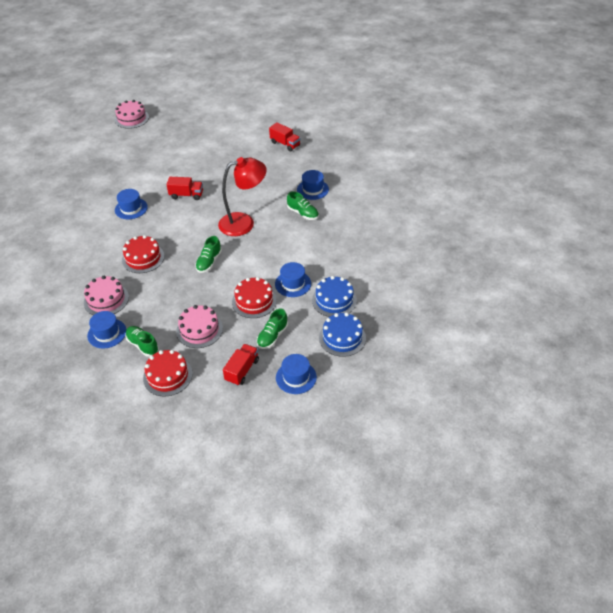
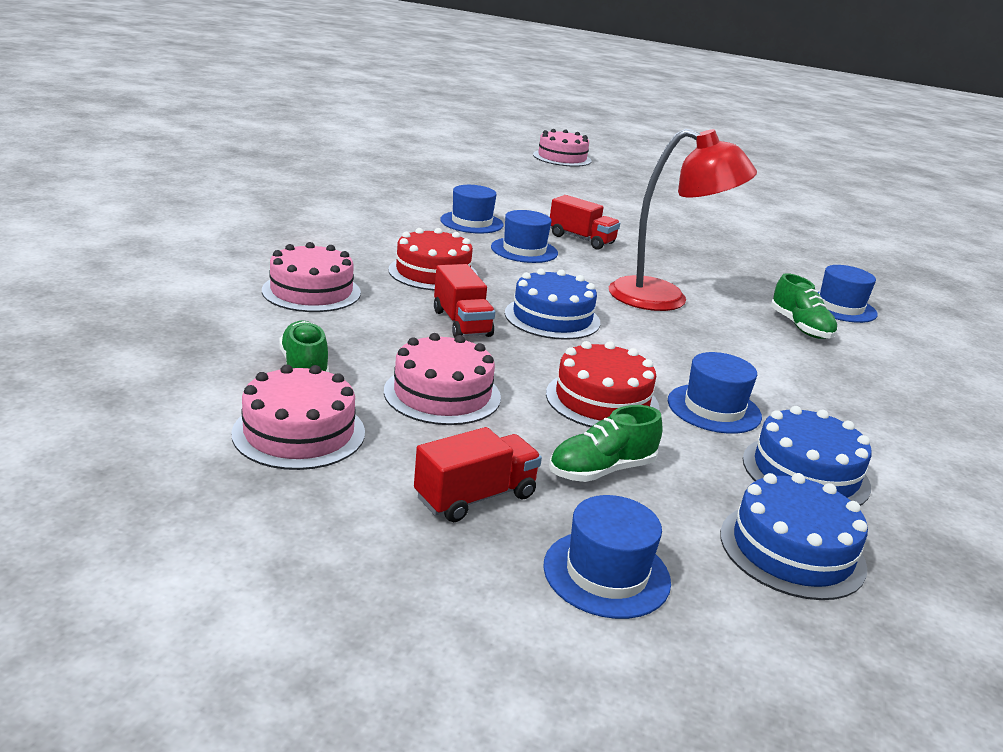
camera: 25 degrees right, 20 degrees down
blue hat [87,311,126,349] -> blue hat moved to [491,210,558,263]
red cake [143,350,193,396] -> pink cake [231,365,365,470]
green shoe [195,236,222,273] -> blue cake [505,269,600,340]
red truck [269,122,300,151] -> red truck moved to [434,264,495,338]

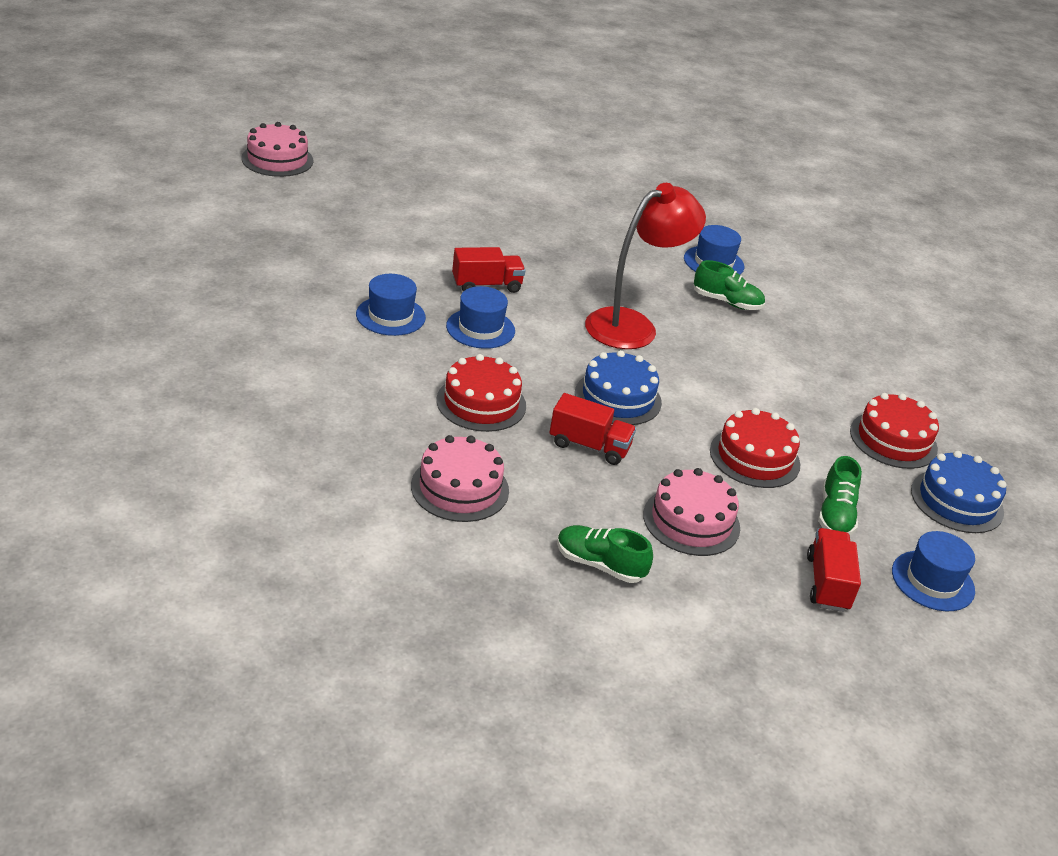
camera: 50 degrees left, 10 degrees up
pink cake [231,365,365,470] -> none
blue hat [668,352,762,434] -> none
blue cake [743,406,872,506] -> red cake [850,393,939,469]

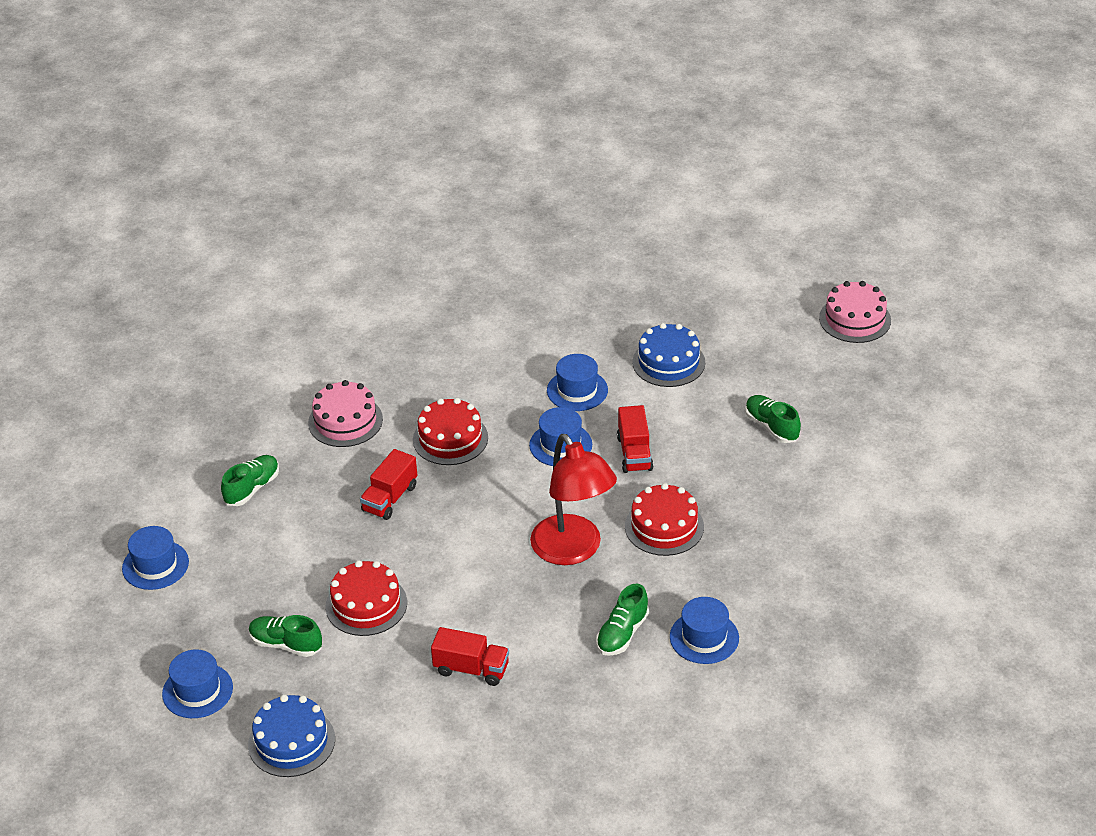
camera: 105 degrees right, 5 degrees up
blue cake [575,350,662,425] -> blue cake moved to [632,323,705,387]
pink cake [643,468,740,556] -> none
red truck [807,528,861,612] -> red truck moved to [431,627,509,686]
red cake [850,393,939,469] -> red cake moved to [625,483,704,556]
none -> blue hat [122,526,189,590]
none -> green shoe [745,395,801,443]

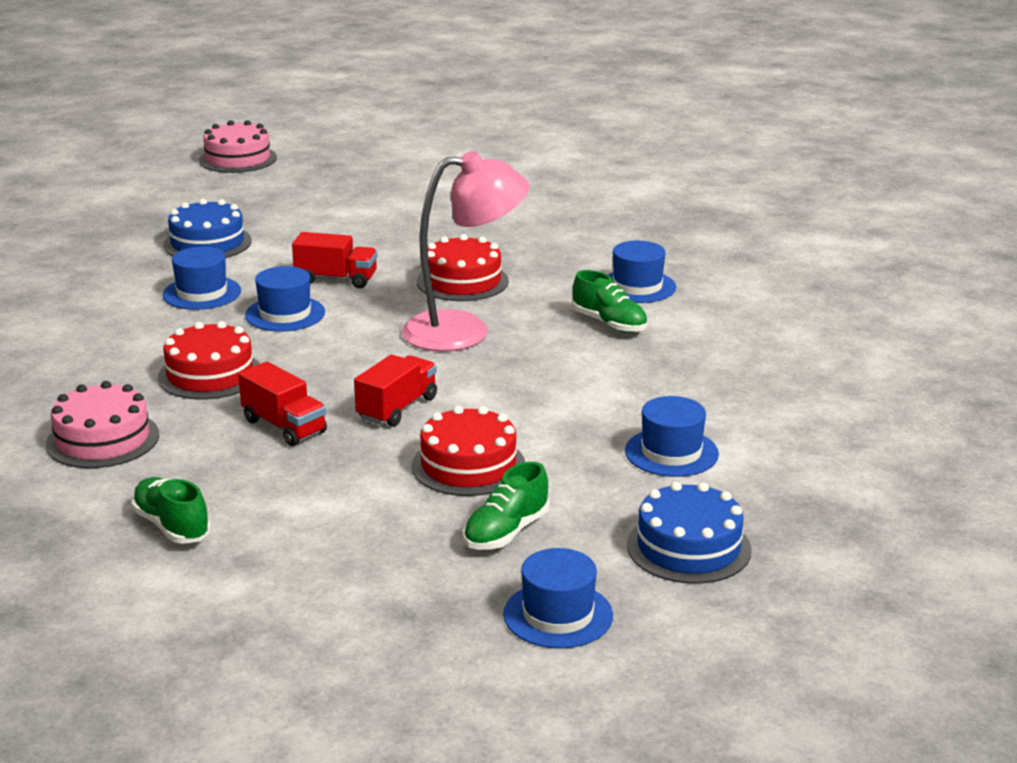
camera: 75 degrees left, 15 degrees down
blue hat [122,526,189,590] -> blue hat moved to [625,396,719,477]
red truck [431,627,509,686] -> red truck moved to [354,354,437,427]
red lamp [530,434,617,565] -> pink lamp [402,151,530,351]
green shoe [745,395,801,443] -> none

